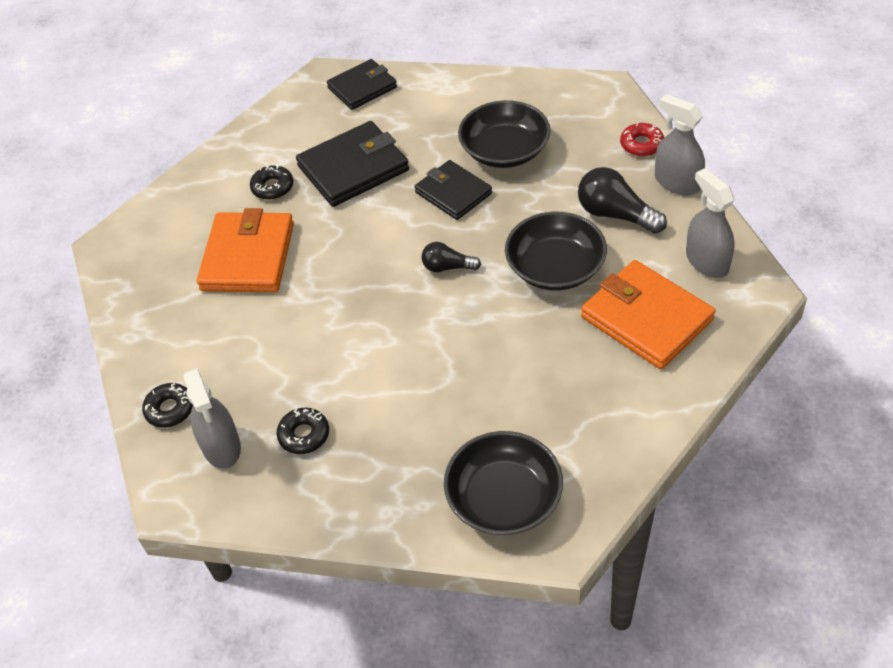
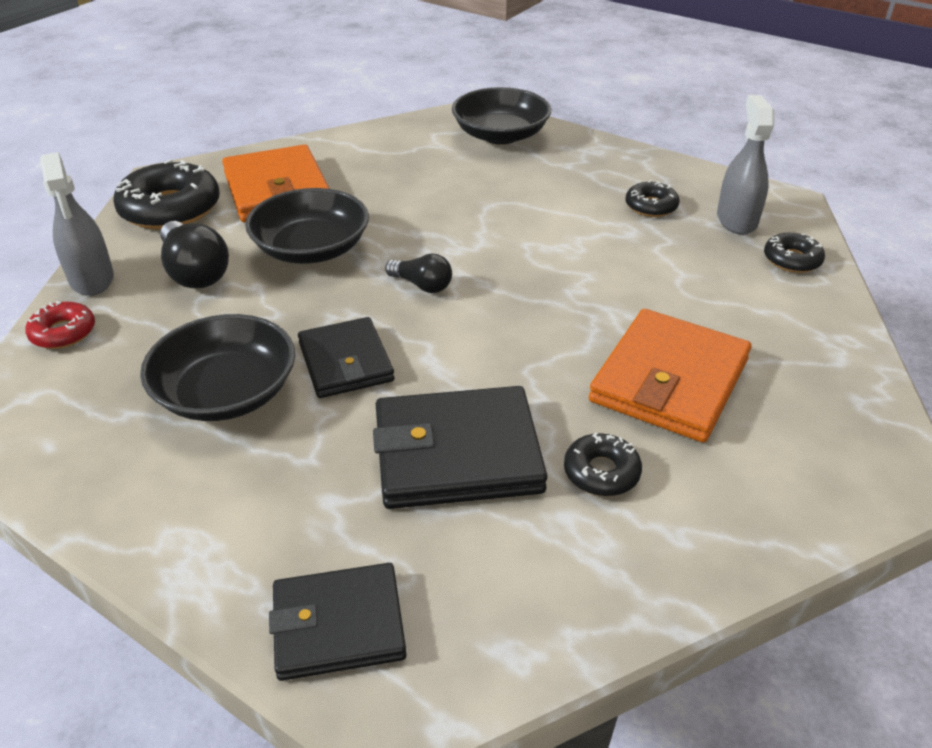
camera: 160 degrees left, 10 degrees down
grey spray bottle [686,168,735,278] -> black donut [113,159,220,229]

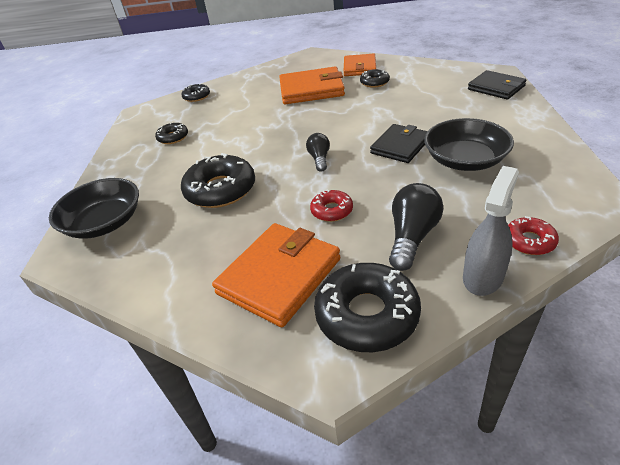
camera: 120 degrees left, 0 degrees up
black bowl [245,188,369,264] -> red donut [310,190,353,222]
black wallet [373,386,547,509] -> none
grey spray bottle [717,95,774,235] -> none
none -> black donut [181,153,255,208]
none -> orange wallet [344,53,376,76]

